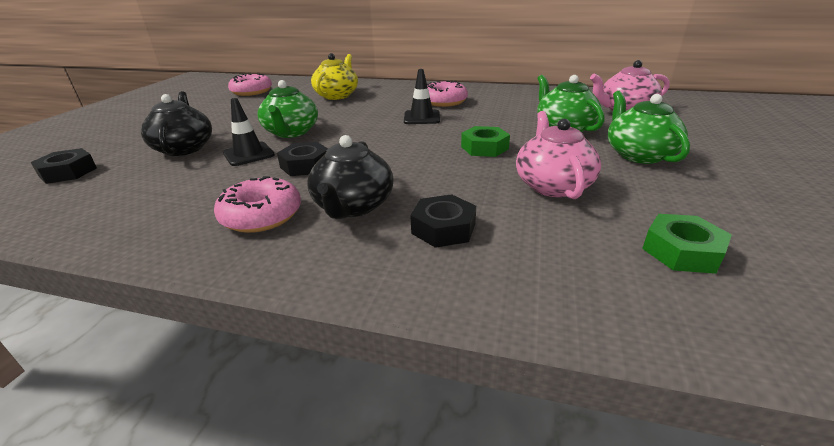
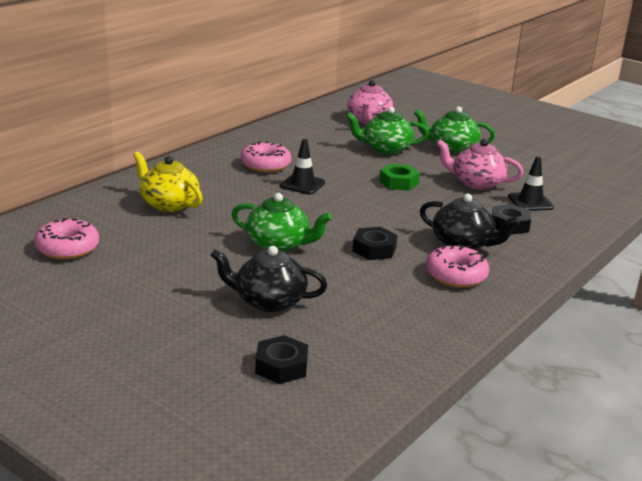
camera: 70 degrees left, 5 degrees down
black traffic cone [223,98,275,166] -> black traffic cone moved to [508,156,554,211]
green nut [642,214,732,274] -> none

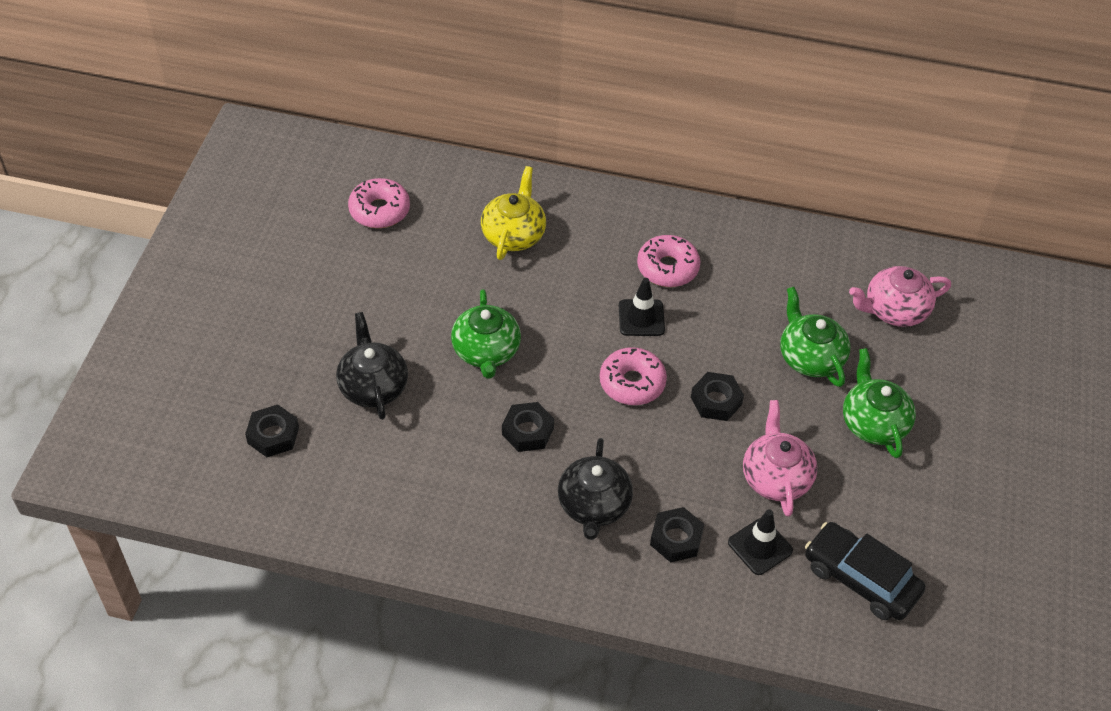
camera: 65 degrees right, 25 degrees up
green nut [379,164,420,191] -> black nut [691,372,744,421]
pink donut [426,244,489,288] -> pink donut moved to [600,347,667,405]
none -> black car [805,522,926,620]

